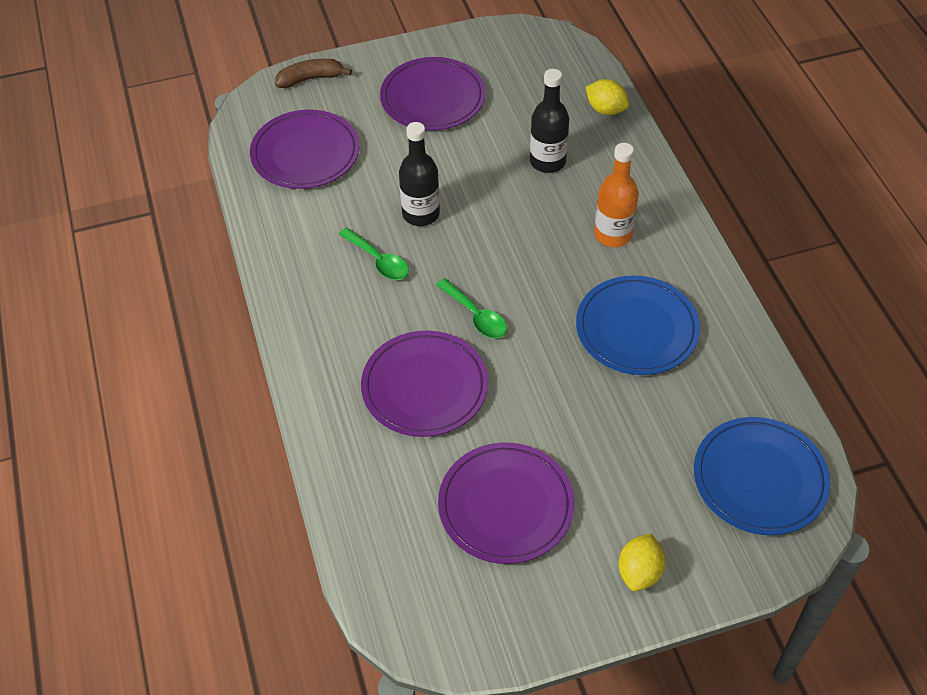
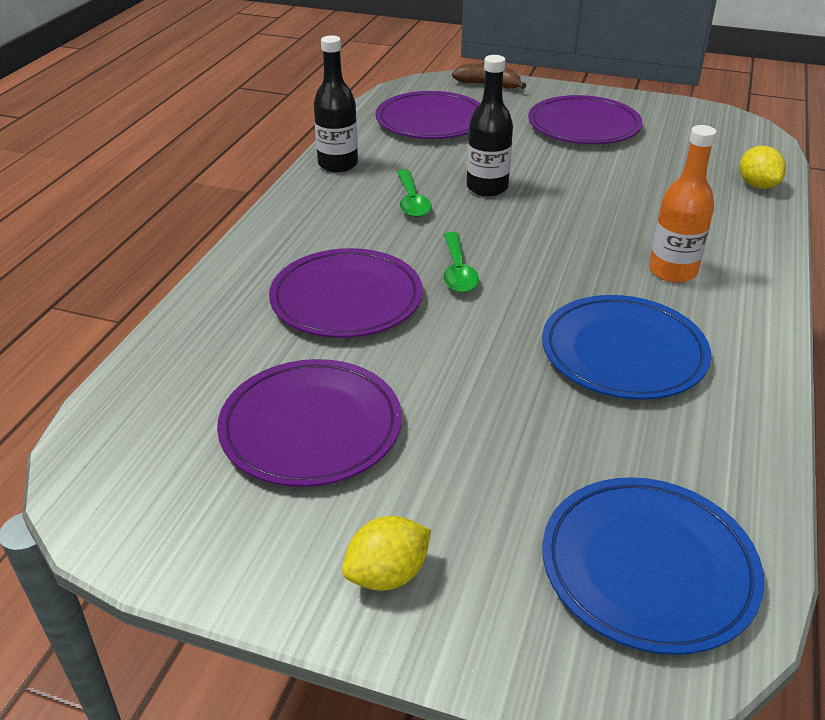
camera: 35 degrees right, 15 degrees down
black bottle [530,69,569,173] -> black bottle moved to [314,35,358,172]

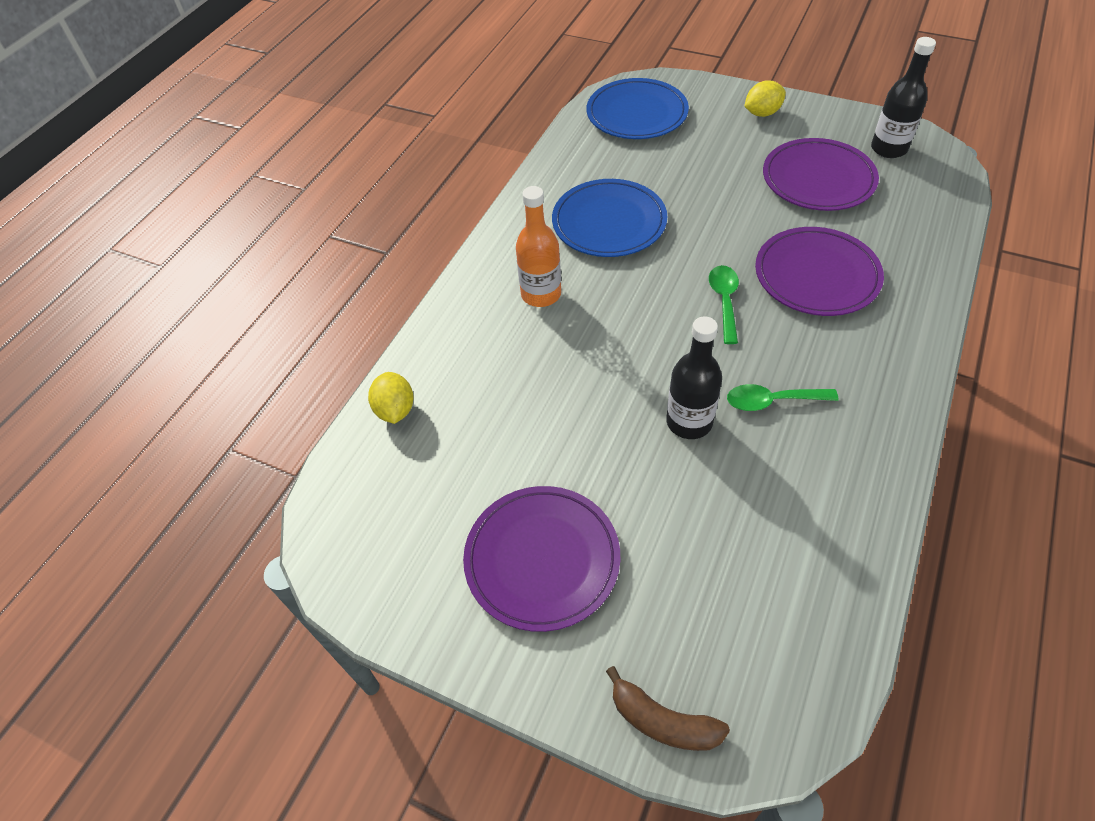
camera: 170 degrees left, 15 degrees up
black bottle [314,35,358,172] -> black bottle moved to [871,37,936,158]
purple plate [375,91,480,139] -> none
green spoon [397,169,432,217] -> green spoon turned 90 degrees counterclockwise [727,384,838,411]

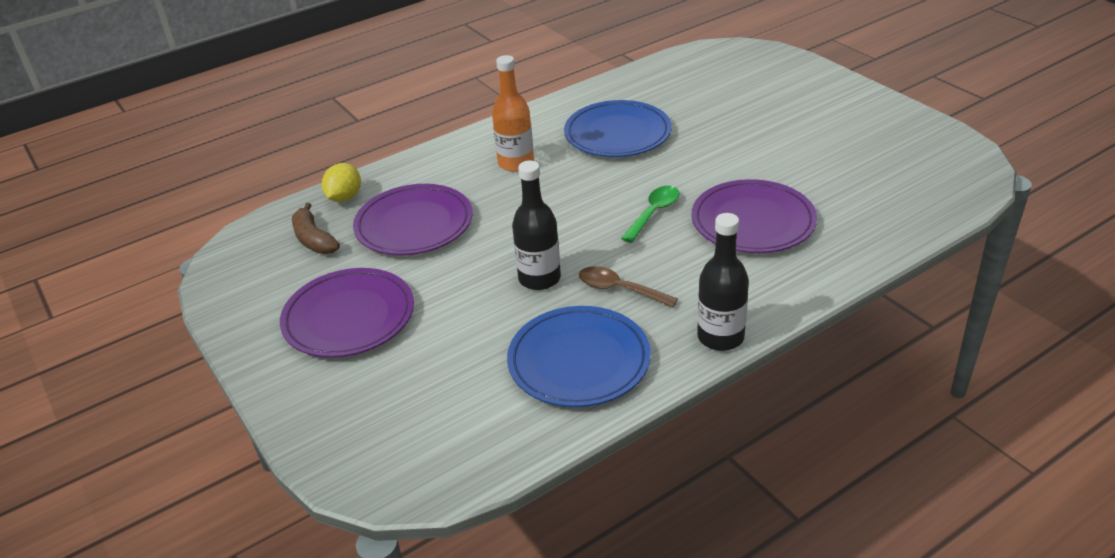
camera: 30 degrees right, 15 degrees down
blue plate [587,78,689,139] -> blue plate moved to [507,306,651,407]
brown banana [606,666,730,751] -> brown banana moved to [292,203,340,254]
green spoon [727,384,838,411] -> brown spoon [579,266,678,308]
yellow lemon [744,80,786,117] -> none
purple plate [763,138,879,211] -> purple plate moved to [353,184,473,255]
black bottle [871,37,936,158] -> black bottle moved to [697,213,749,351]

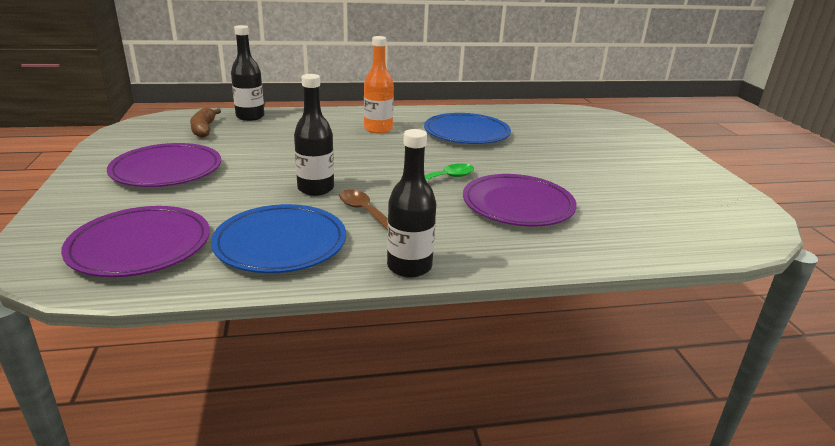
camera: 20 degrees right, 10 degrees down
yellow lemon [322,163,361,202] -> black bottle [231,25,264,121]
purple plate [353,184,473,255] -> purple plate moved to [61,206,210,277]

